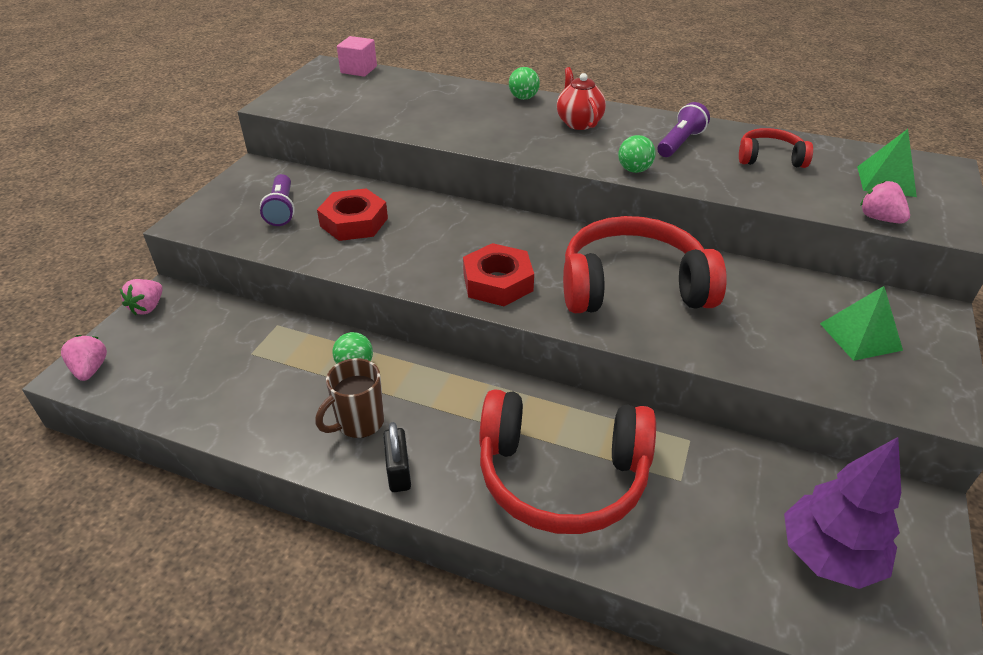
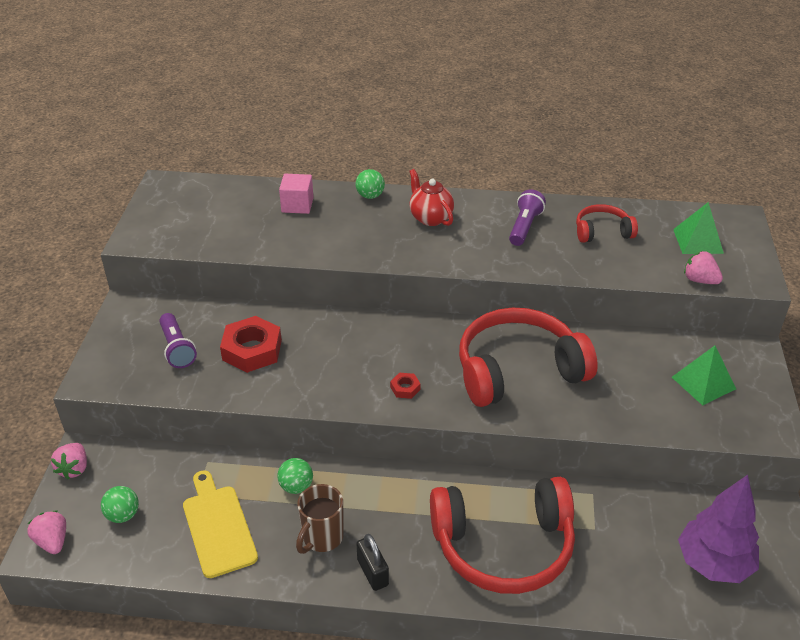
camera: 15 degrees left, 0 degrees up
pink cube [337,36,377,77] -> pink cube moved to [279,174,314,214]
red nut [463,243,534,306] -> red nut [390,373,421,399], size x0.46
green ball [618,135,656,173] -> green ball moved to [101,486,139,523]
none -> yellow cutting board [183,470,258,578]

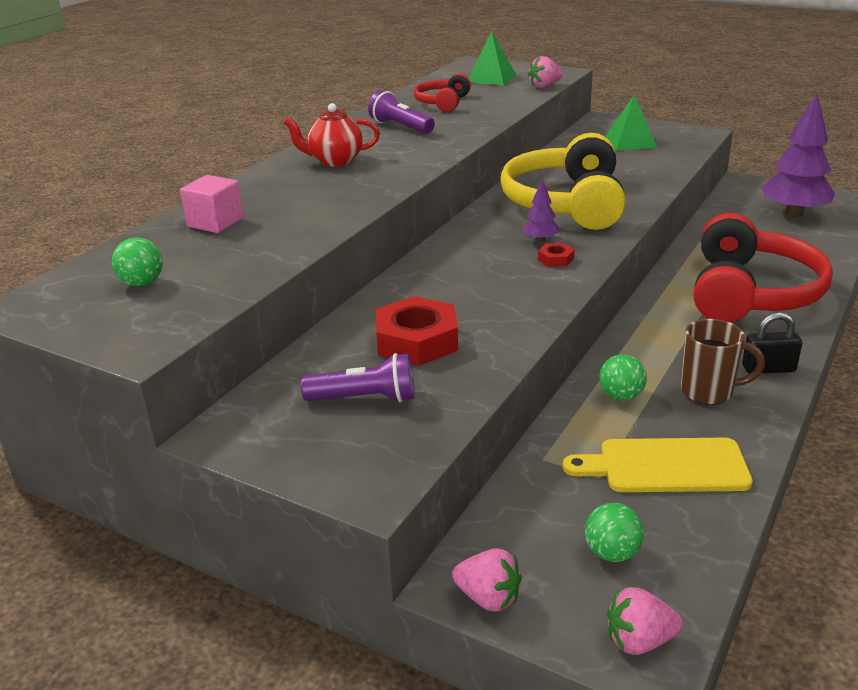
camera: 65 degrees left, 10 degrees down
brown mug [296,484,344,554] -> brown mug turned 45 degrees counterclockwise [680,319,765,405]
green ball [355,169,385,199] -> green ball moved to [112,238,163,286]
red headphones [459,308,598,407] -> yellow headphones [500,133,626,230]
none -> purple tree [522,178,559,243]

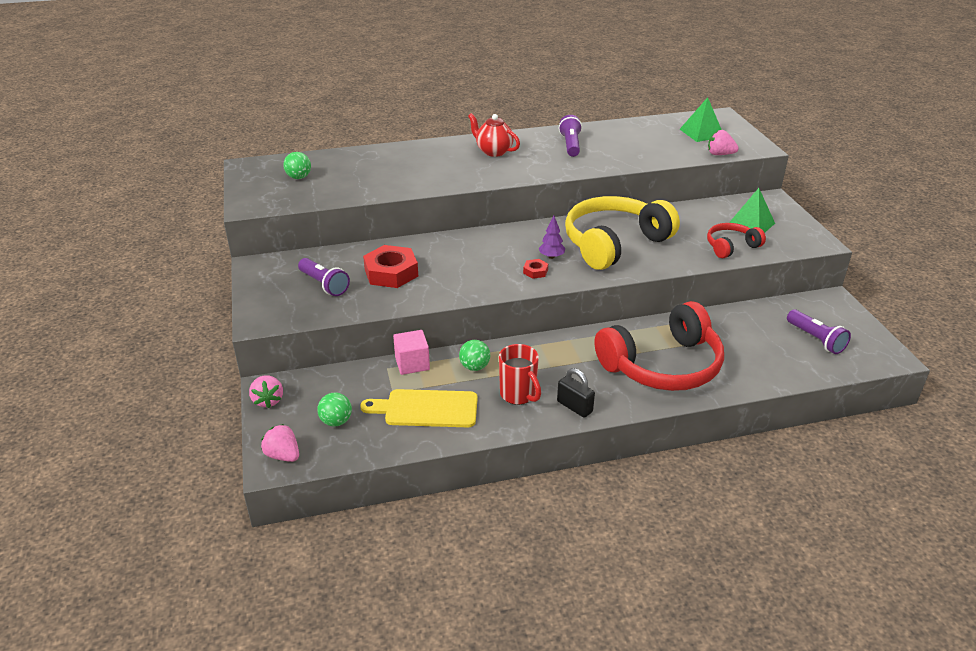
camera: 45 degrees right, 5 degrees up
pink cube [180,175,244,233] -> pink cube moved to [393,330,430,375]
red headphones [414,73,471,112] -> red headphones moved to [707,223,766,258]
yellow cutting board [563,438,753,492] -> yellow cutting board turned 45 degrees counterclockwise [360,389,478,427]
brown mug [680,319,765,405] -> red mug [499,344,541,405]
purple tree [762,93,835,217] -> purple flashlight [787,310,851,354]

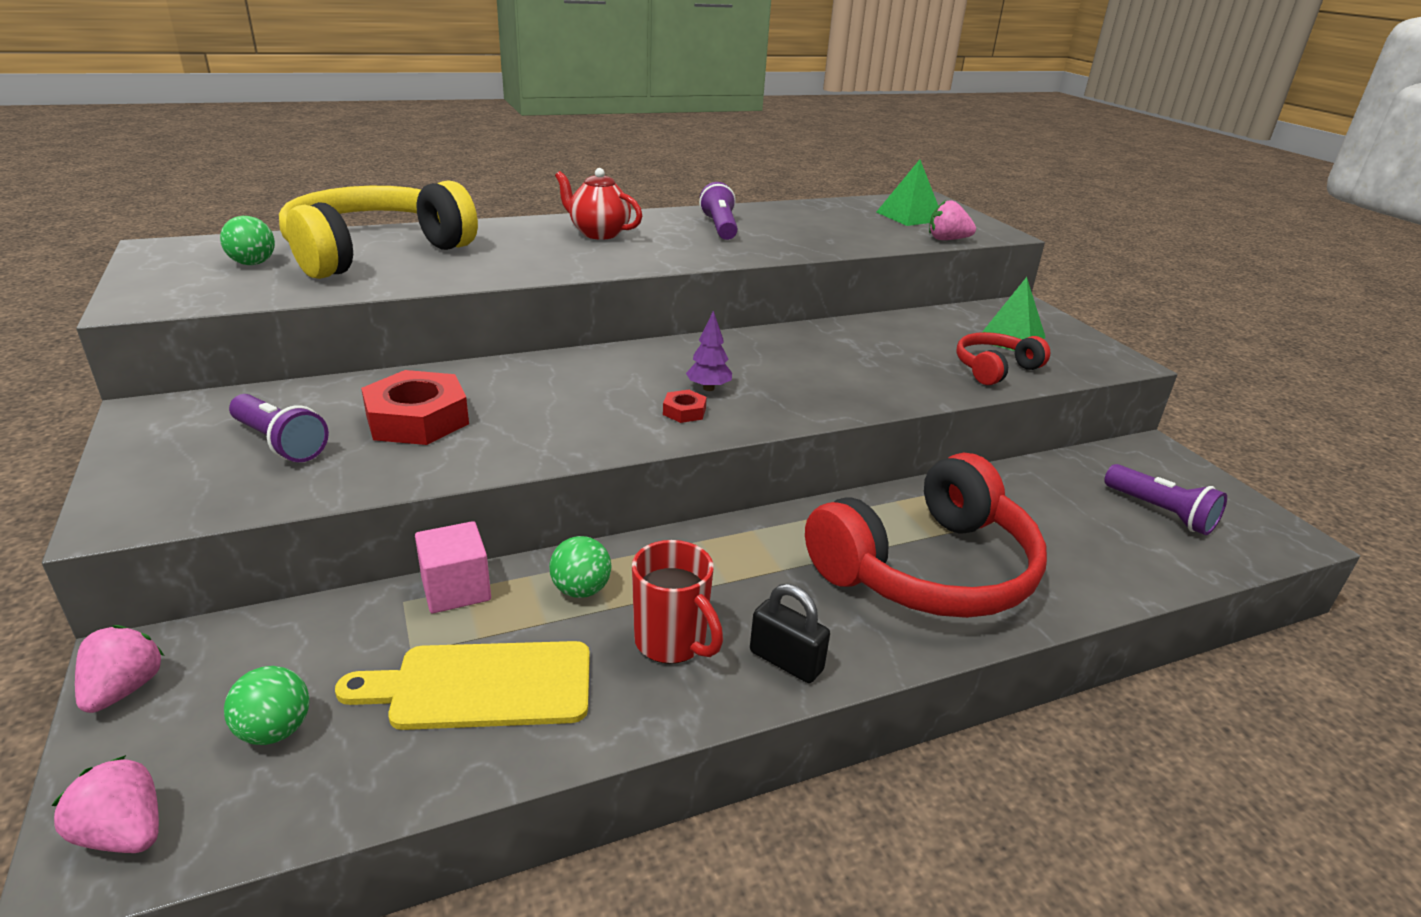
camera: 10 degrees left, 5 degrees down
pink strawberry [249,375,283,408] -> pink strawberry turned 150 degrees counterclockwise [75,625,164,713]
yellow headphones [565,196,680,270] -> yellow headphones moved to [279,180,478,279]

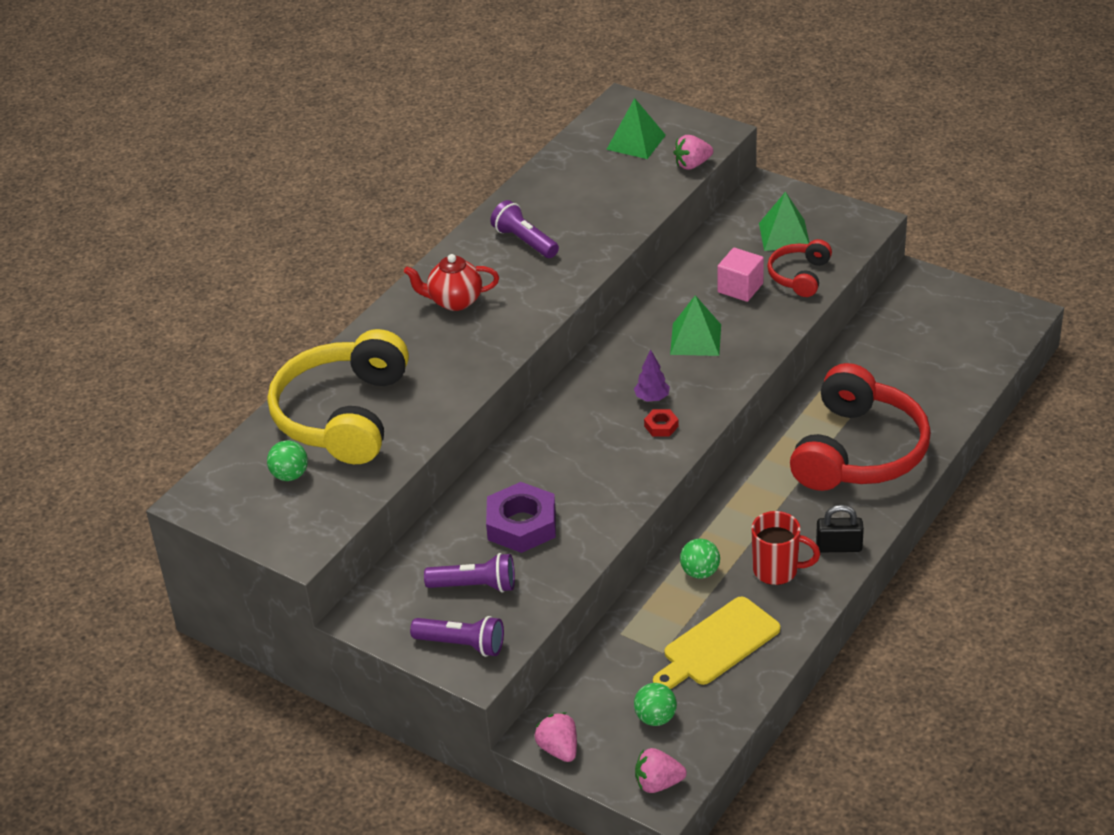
camera: 30 degrees left, 10 degrees up
red nut [361,370,469,445] -> purple nut [486,482,556,553]
pink cube [415,521,491,613] -> pink cube moved to [717,248,764,302]
purple flashlight [1104,464,1227,535] -> purple flashlight moved to [410,616,504,657]
none -> green pyramid [670,295,721,356]

